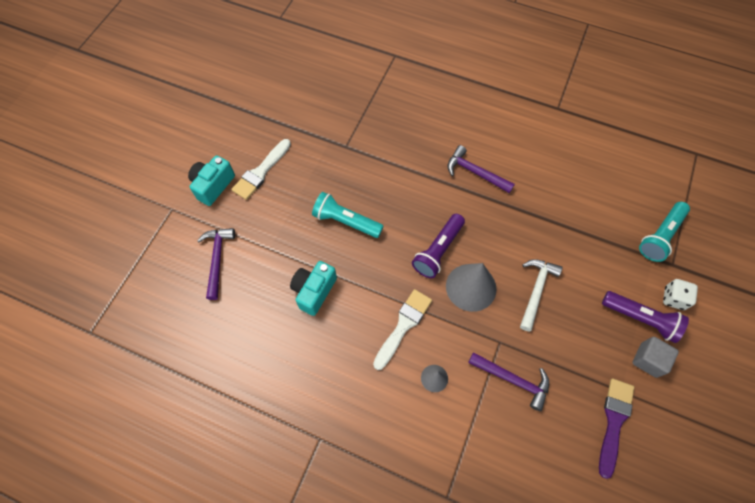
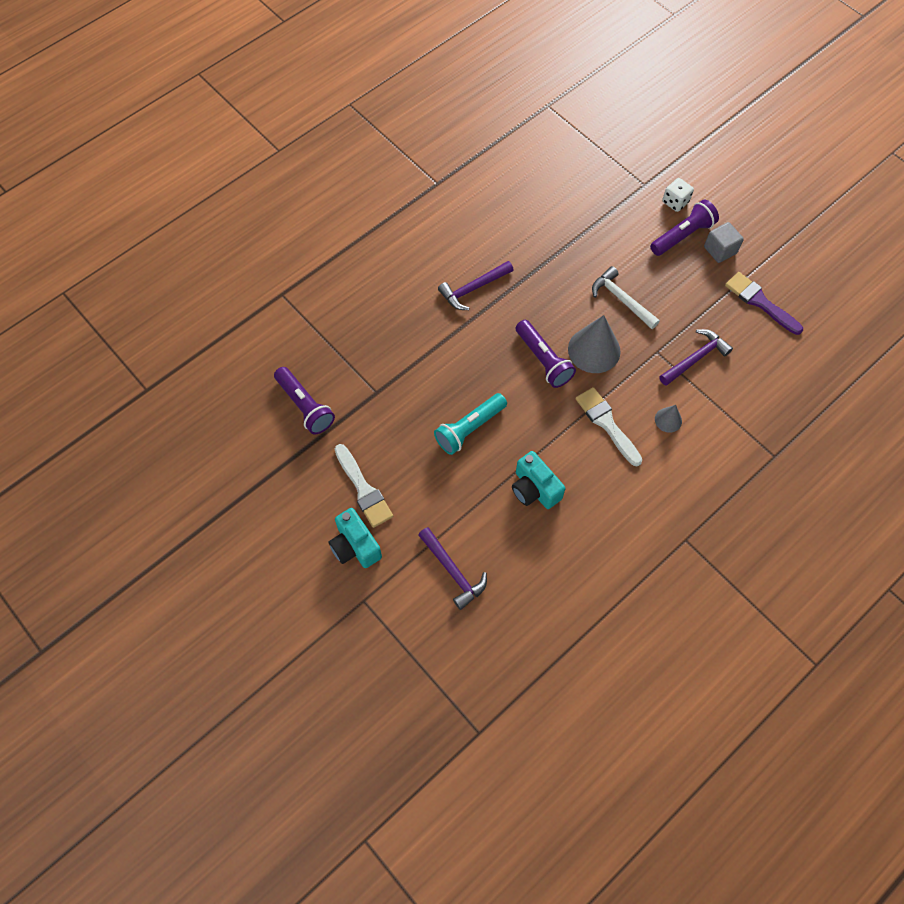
camera: 65 degrees left, 0 degrees up
purple hammer [197,228,235,300] -> purple hammer turned 150 degrees counterclockwise [418,527,487,610]
turquoise flashlight [639,202,690,262] -> none
none -> purple flashlight [274,367,335,434]

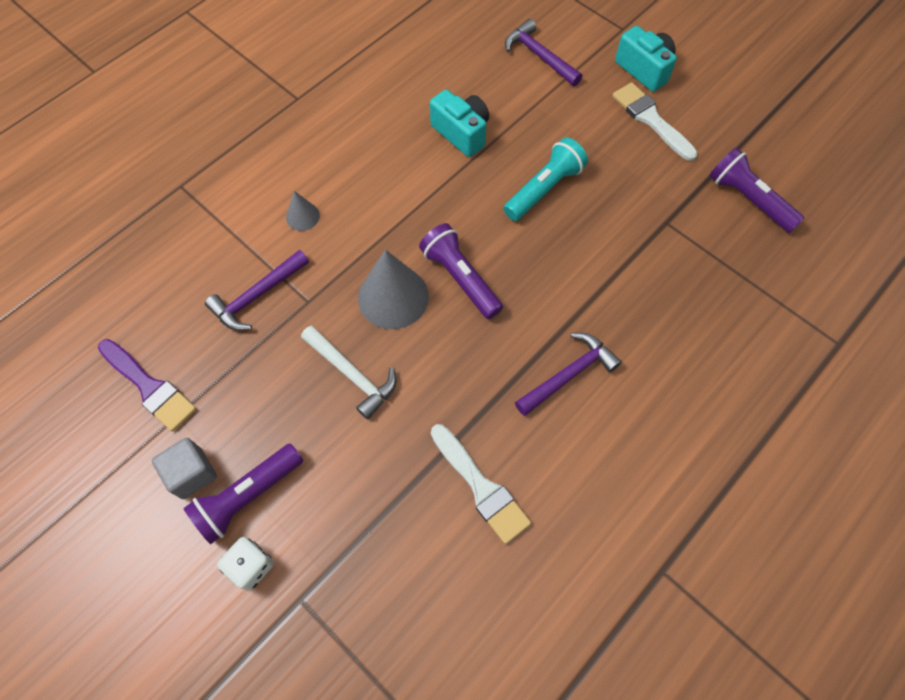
camera: 175 degrees right, 0 degrees up
white brush [575,387,642,466] -> white brush moved to [431,424,531,544]

